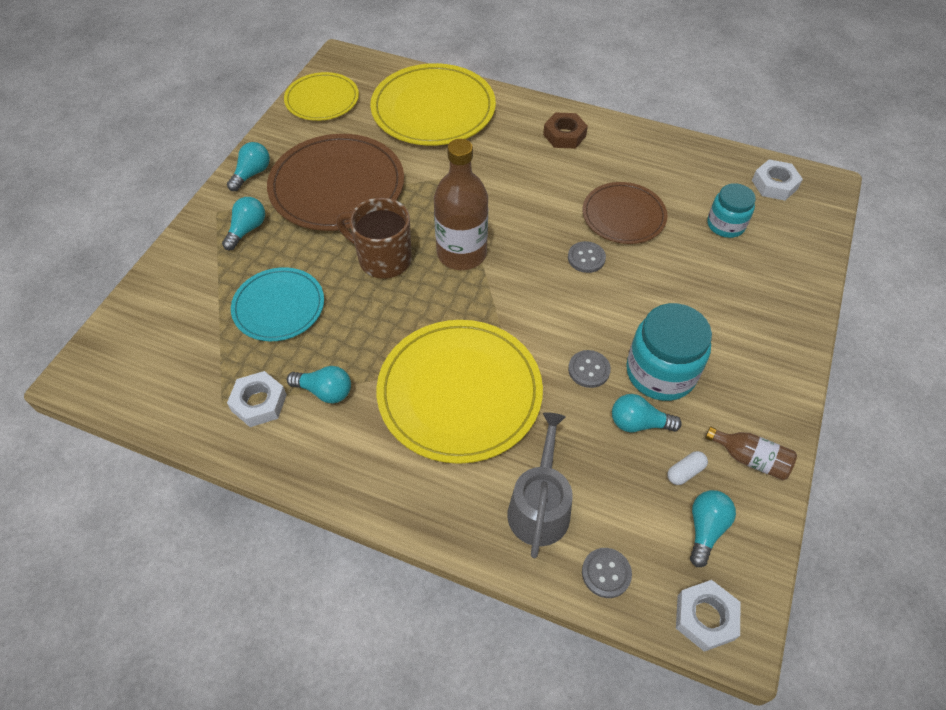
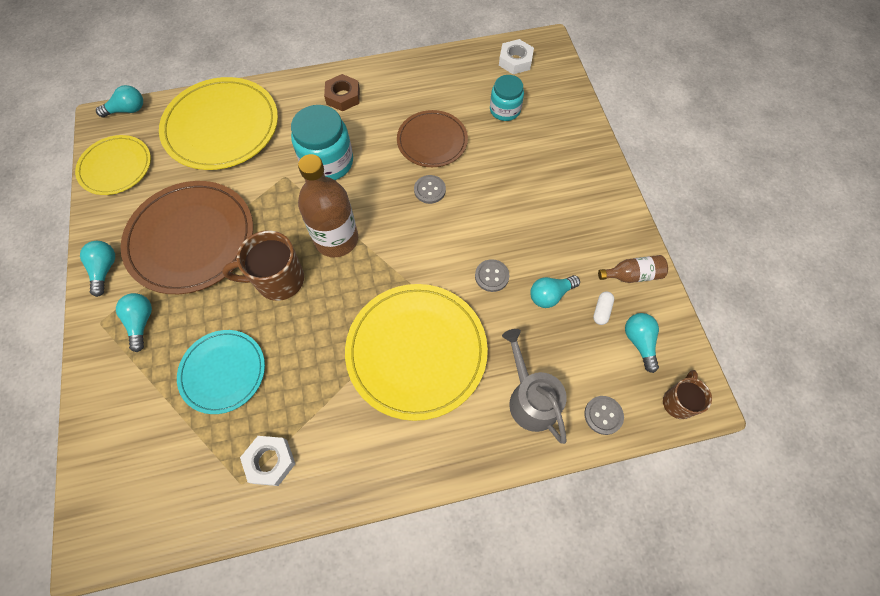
camera: 35 degrees left, 10 degrees up
turquoise light bulb [287,366,351,403] -> turquoise light bulb moved to [96,85,143,117]
turquoise jar [626,303,712,401] -> turquoise jar moved to [291,105,353,180]
white nut [676,580,740,652] -> brown mug [663,370,712,419]

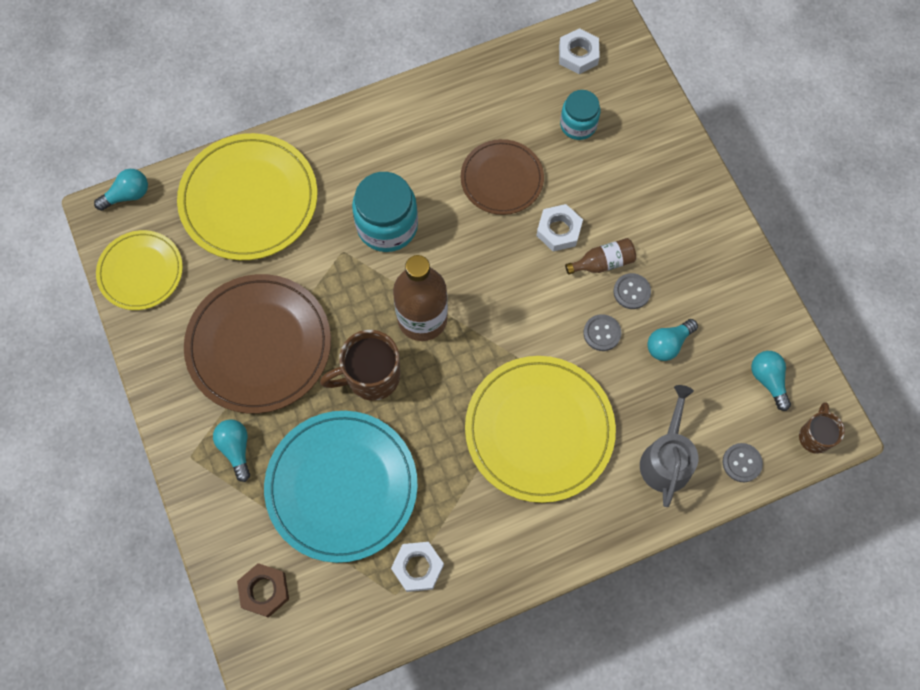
camera: 10 degrees left, 5 degrees up
turquoise light bulb [80,241,115,297] -> none
turquoise plate [177,330,265,414] -> turquoise plate [264,411,418,563], size x1.66
brown nut [324,74,360,111] -> brown nut moved to [237,563,289,618]
grey button [414,175,446,204] -> grey button moved to [613,273,651,309]
grey watering can [502,329,567,444] -> grey watering can turned 45 degrees clockwise [640,385,698,507]
white capsule [593,291,614,325] -> none
brown bottle [598,255,668,283] -> brown bottle moved to [565,238,636,275]
none -> white nut [536,204,583,252]

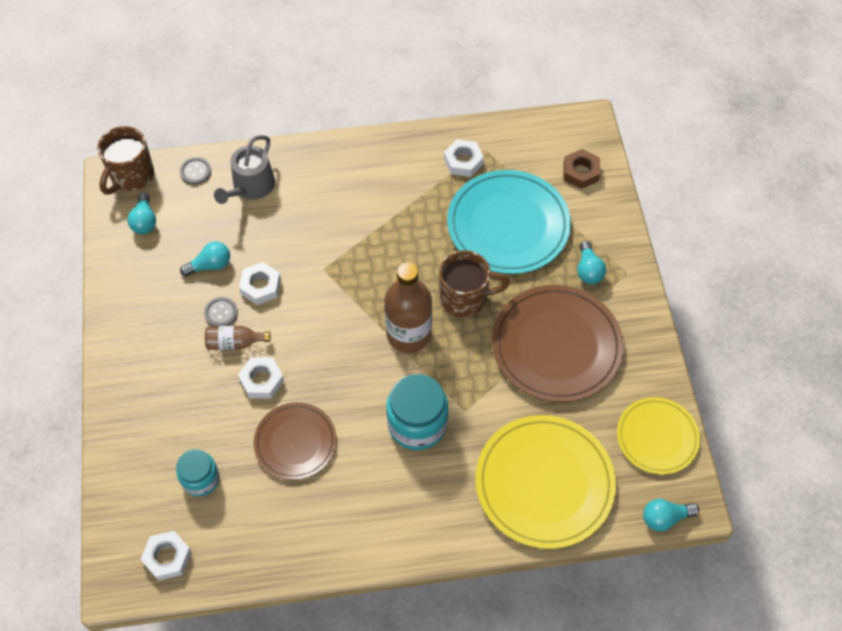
camera: 165 degrees left, 10 degrees down
yellow plate [465,356,616,503] -> none
grey button [583,314,621,351] -> white nut [239,262,281,305]
brown mug [799,402,845,454] -> brown mug [97,126,154,195], size x1.65

